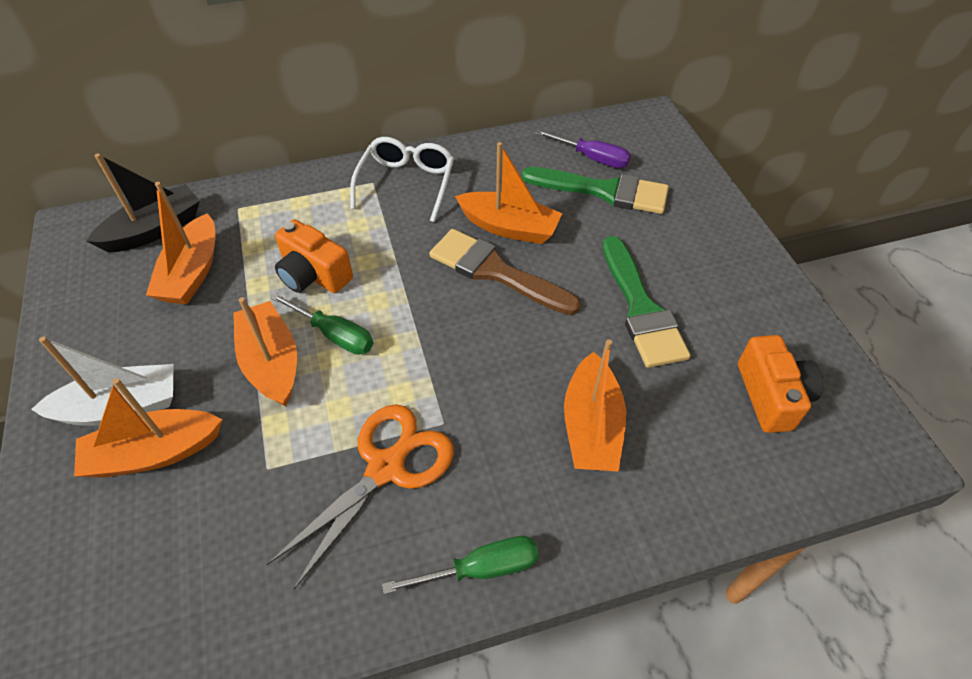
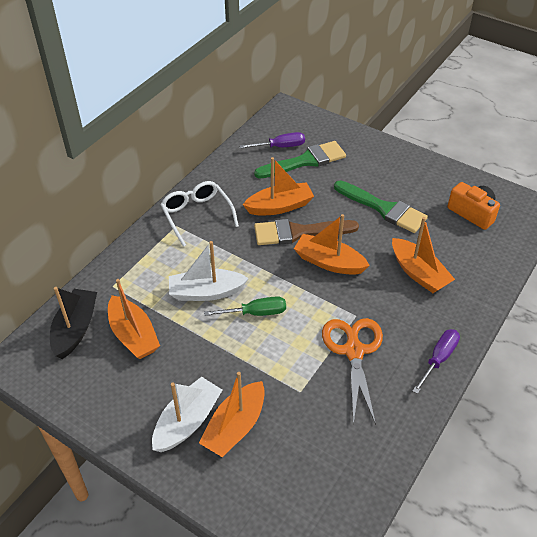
camera: 40 degrees left, 5 degrees down
orange boat [233,297,297,407] -> orange boat moved to [294,214,370,275]
orange camera [275,219,353,293] -> white boat [169,241,249,301]
green screwdriver [382,536,539,594] -> purple screwdriver [412,329,460,394]

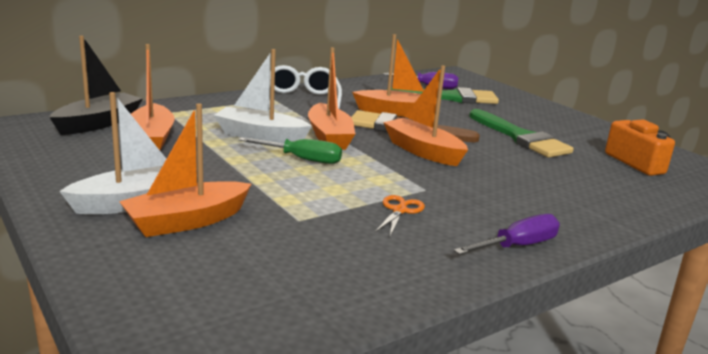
camera: 20 degrees right, 25 degrees down
orange scissors [322,318,383,425] -> orange scissors [375,195,425,236], size x0.49
orange boat [392,217,455,293] -> orange boat moved to [308,47,355,150]

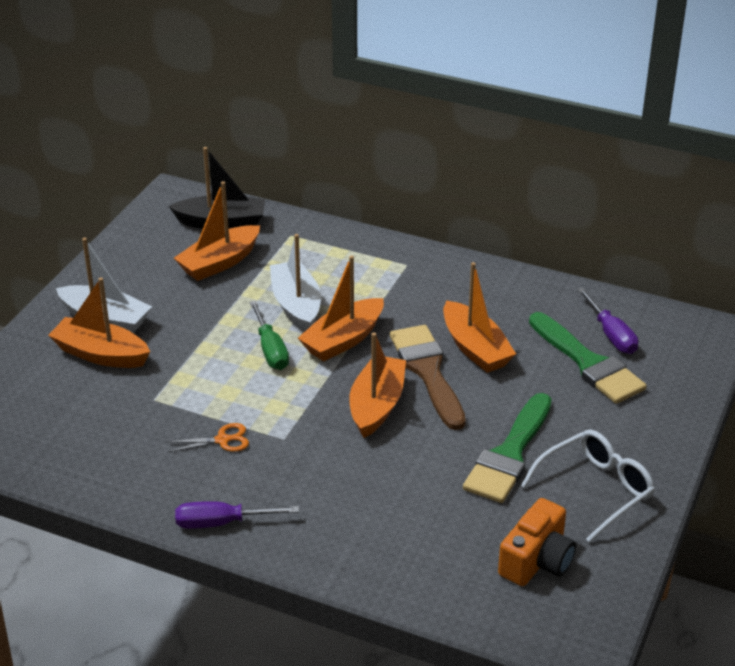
camera: 60 degrees right, 15 degrees up
white glasses [269,65,342,110] -> white glasses moved to [521,430,655,543]
purple screwdriver [454,214,560,255] -> purple screwdriver turned 150 degrees clockwise [175,501,299,529]

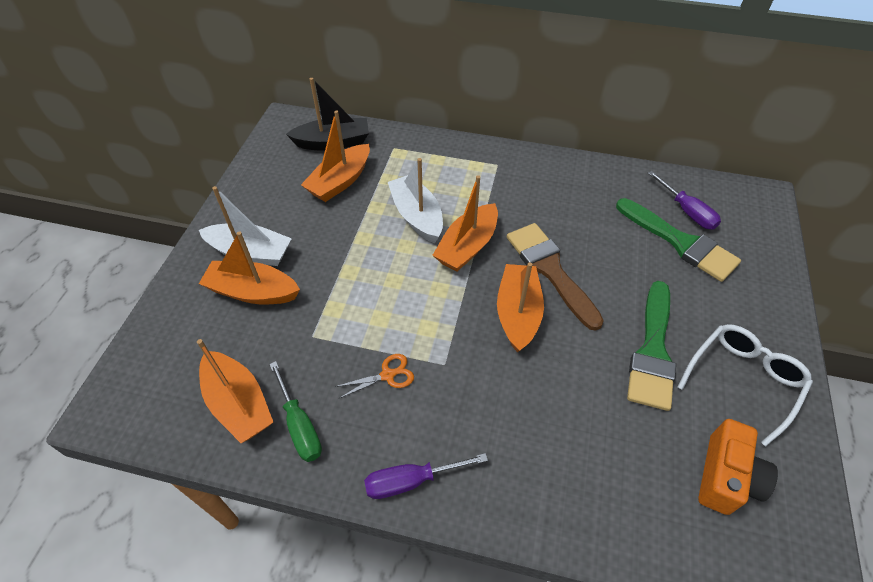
camera: 10 degrees left, 15 degrees up
green screwdriver [249,301,289,370] -> green screwdriver moved to [269,361,322,462]
orange boat [443,262,516,373] -> orange boat moved to [197,339,273,443]

